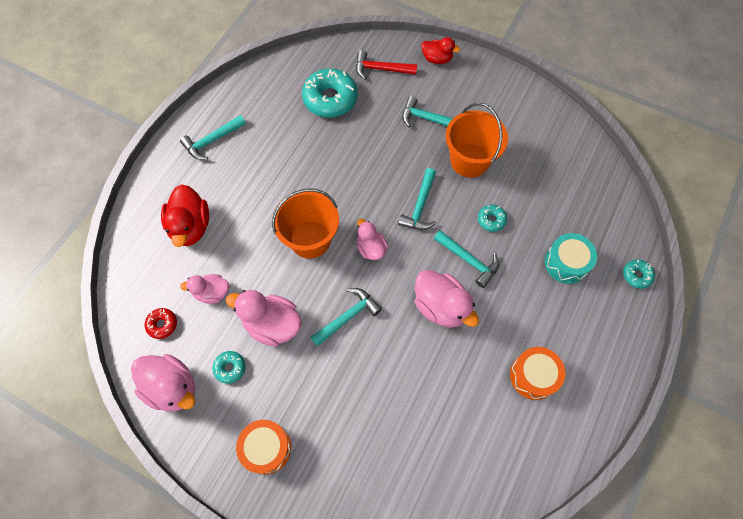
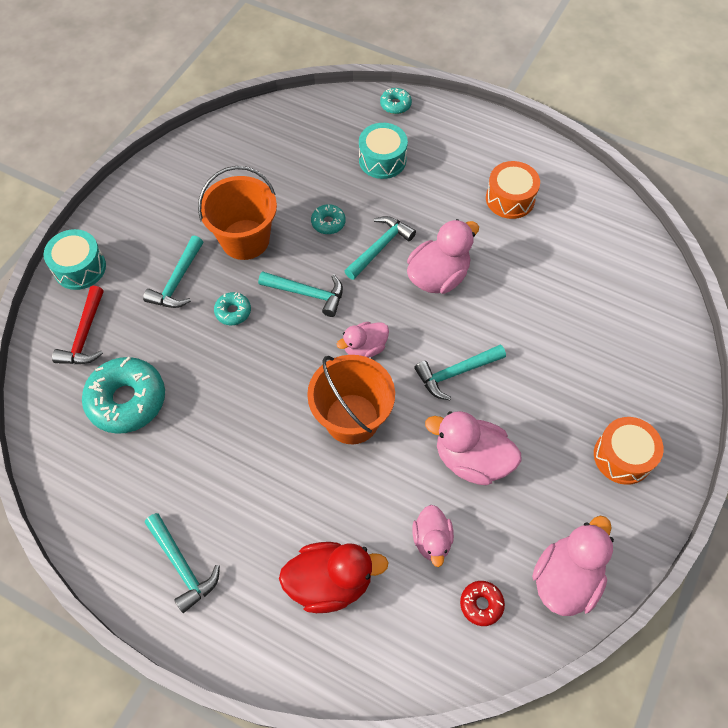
camera: 90 degrees left, 5 degrees down
turquoise donut [212,351,245,384] -> turquoise donut moved to [214,292,251,325]
pink duck [226,290,302,347] -> pink duck turned 90 degrees clockwise [425,411,522,485]
turquoise hammer [310,288,382,346] -> turquoise hammer turned 75 degrees counterclockwise [414,344,506,400]
red duck [421,37,460,64] -> turquoise drum [44,229,106,290]

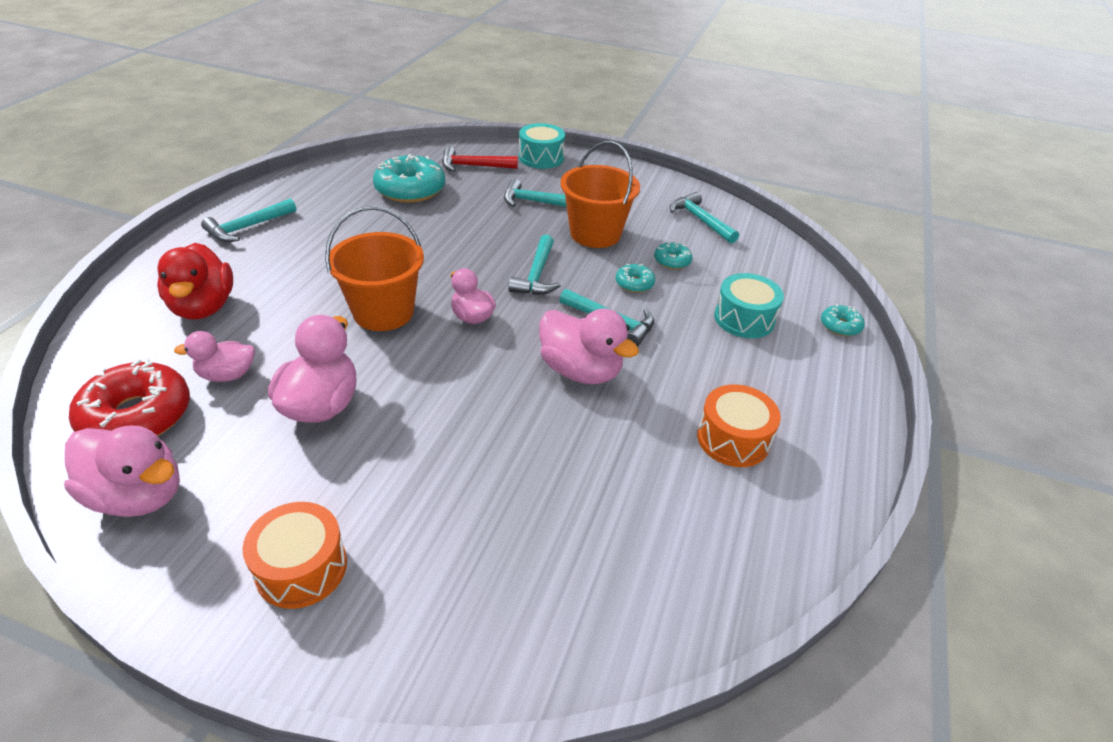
camera: 80 degrees right, 20 degrees down
turquoise donut [214,292,251,325] -> turquoise donut moved to [654,242,693,269]
turquoise hammer [414,344,506,400] -> turquoise hammer moved to [670,192,739,244]
red donut [460,581,505,626] -> red donut [69,359,190,436], size x2.07

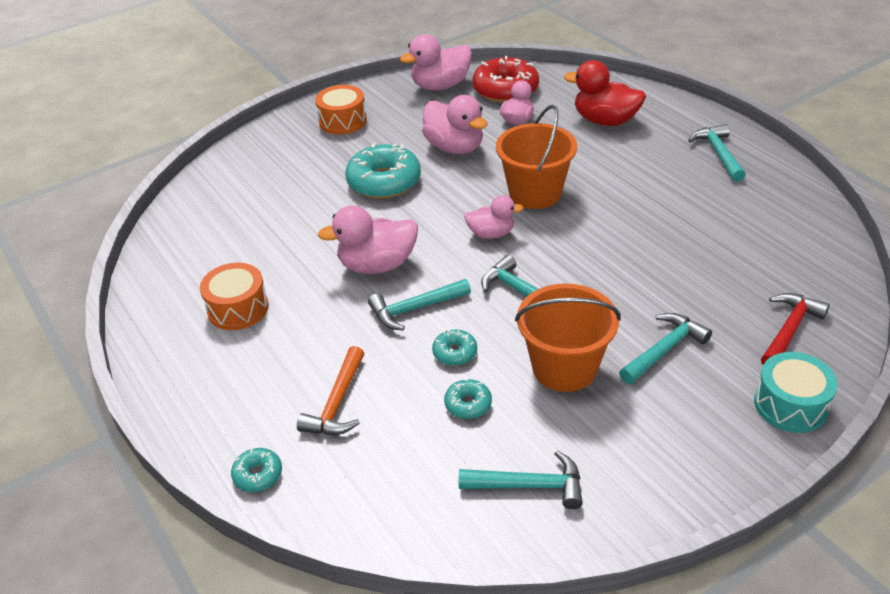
camera: 130 degrees right, 0 degrees up
turquoise donut [373,154,445,203] -> turquoise donut moved to [345,143,421,199]
turquoise drum [714,273,784,338] -> orange hammer [297,346,364,435]

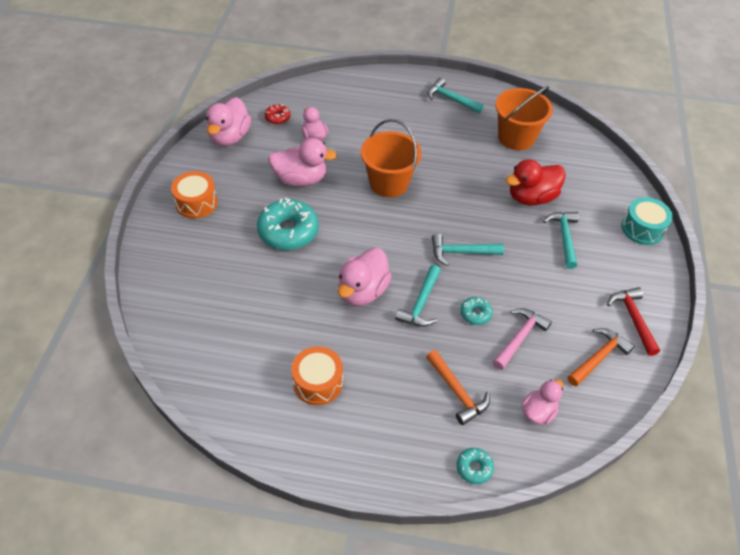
camera: 50 degrees left, 10 degrees up
turquoise donut [444,379,492,419] -> pink hammer [493,308,552,370]
turquoise hammer [459,451,583,509] -> orange hammer [567,328,635,386]
pink duck [464,195,524,239] -> pink duck moved to [522,379,563,425]
red donut [473,56,539,103] -> red donut [265,104,291,124], size x0.48
orange bucket [515,283,621,392] -> orange bucket moved to [495,86,553,150]
red duck [564,60,646,126] -> red duck moved to [506,159,566,206]
red hammer [761,293,830,365] -> red hammer moved to [607,287,660,356]

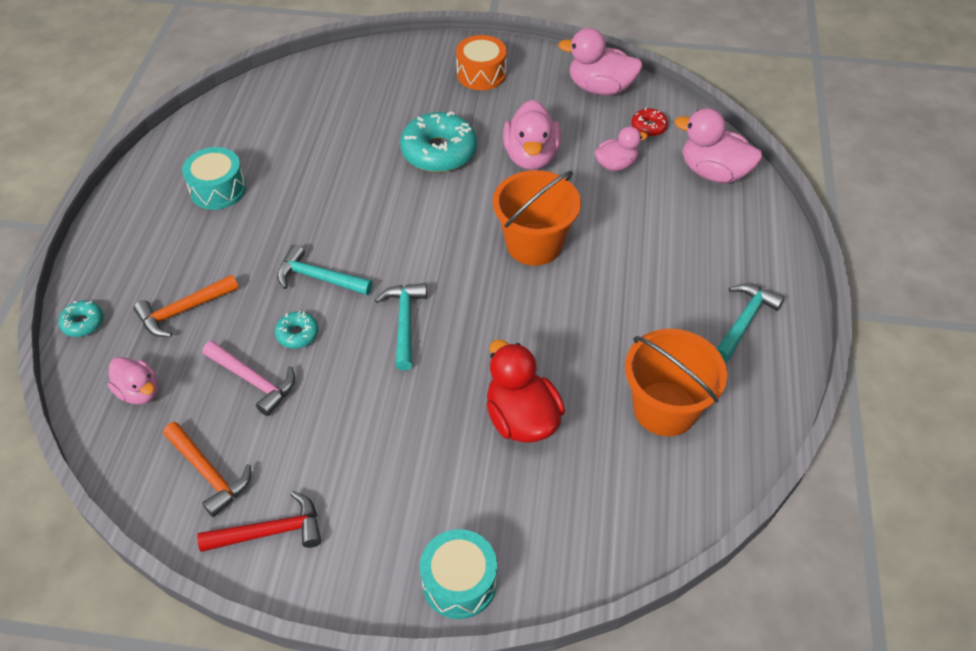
camera: 90 degrees right, 0 degrees up
orange drum [291,346,343,405] -> turquoise drum [182,147,246,210]
pink duck [338,248,392,306] -> pink duck moved to [674,108,762,183]
turquoise hammer [543,212,579,269] -> none

